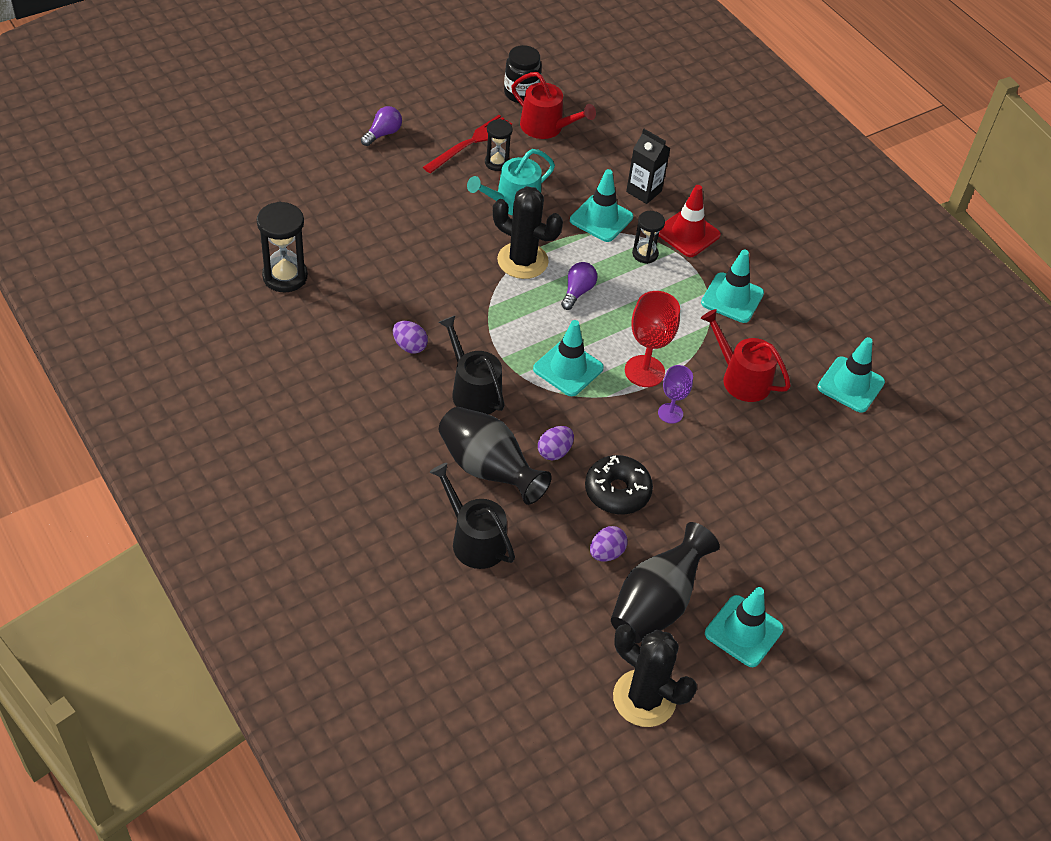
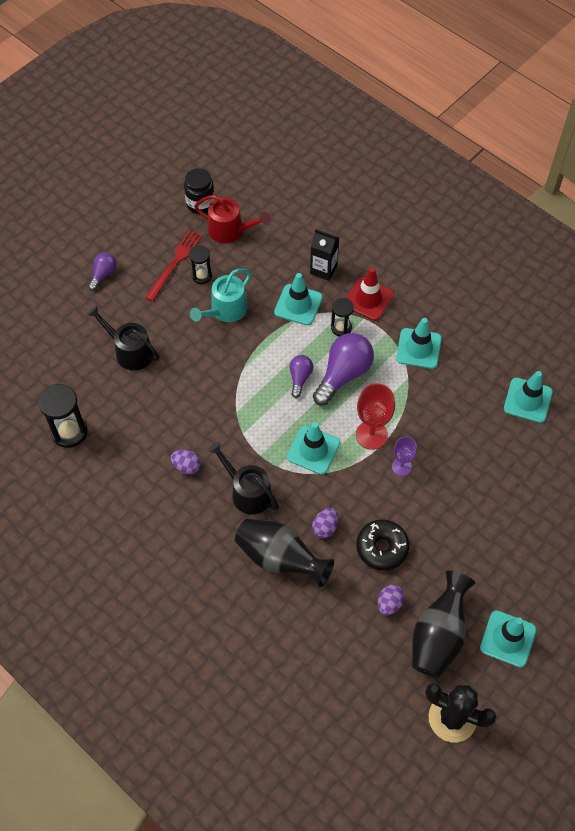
camera: 10 degrees left, 10 degrees up
black watering can [430,463,515,569] -> black watering can moved to [87,305,160,371]
black cactus [493,186,563,279] -> none
red watering can [701,309,791,402] -> none
none -> purple light bulb [313,333,374,406]

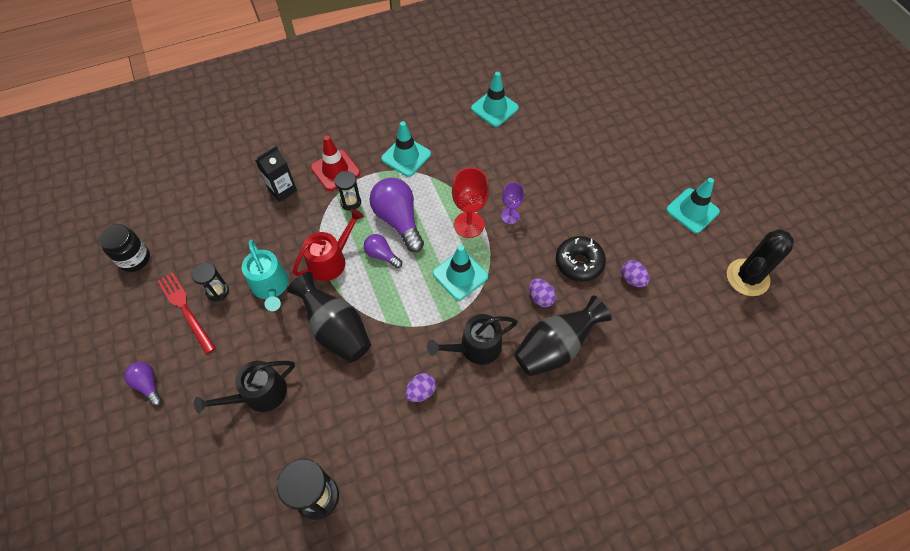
camera: 65 degrees left, 0 degrees up
red watering can [194,195,271,244] -> red watering can moved to [293,209,364,281]
turquoise traffic cone [274,273,323,326] -> none
black vase [412,571,475,678] -> black vase moved to [287,272,371,363]

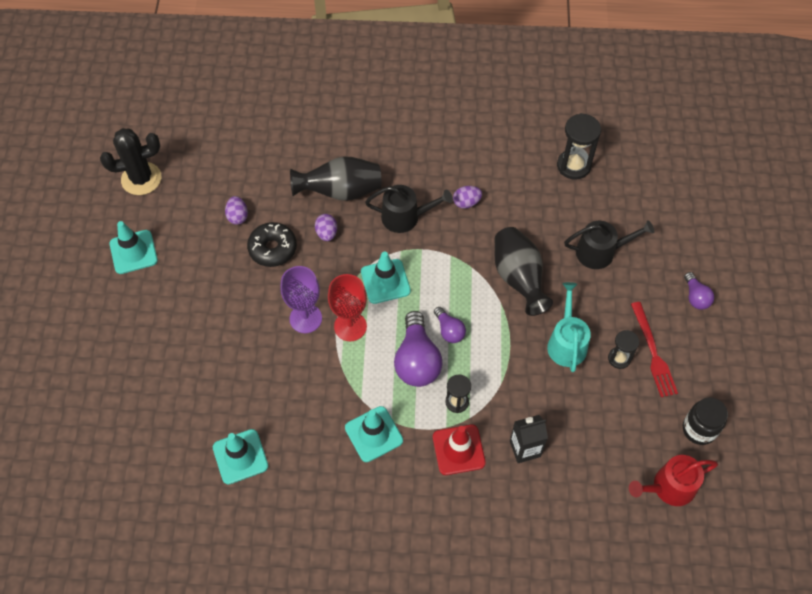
camera: 155 degrees left, 0 degrees up
red watering can [293,209,364,281] -> red watering can moved to [629,455,718,506]
purple goblet [501,182,524,224] -> purple goblet [280,266,322,333], size x1.63

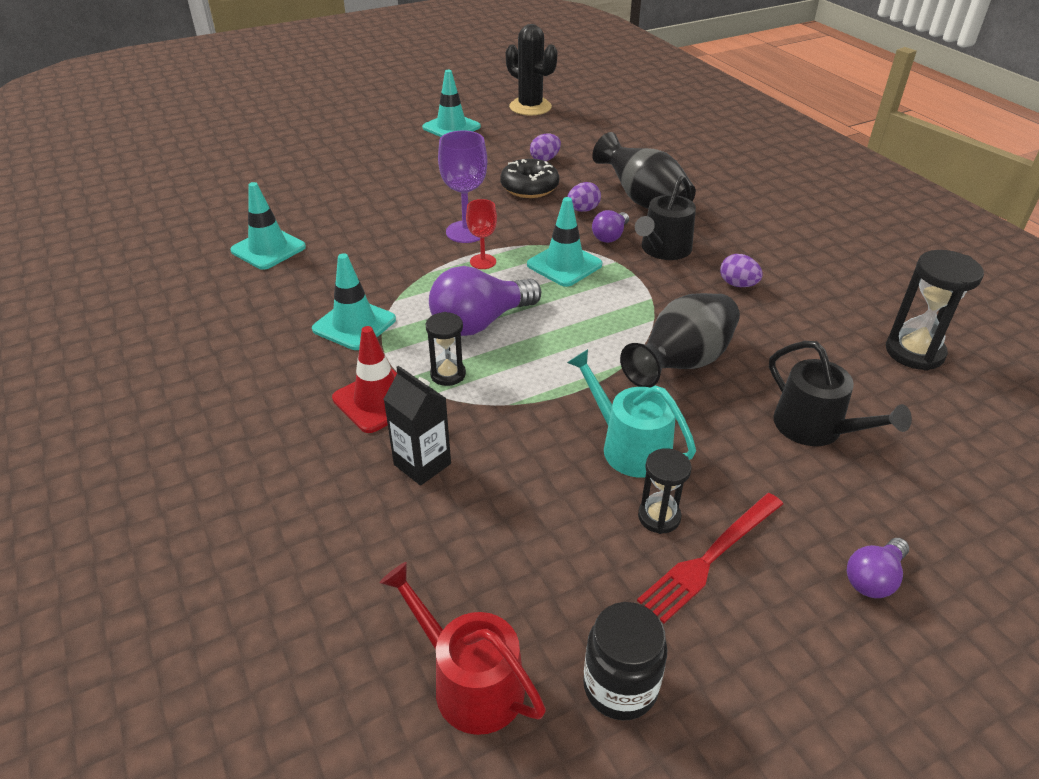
camera: 60 degrees right, 20 degrees down
red goblet [328,274,367,341] -> red goblet [466,199,497,269], size x0.61
black watering can [365,185,453,233] -> black watering can turned 60 degrees clockwise [635,176,696,260]
purple light bulb [434,307,466,343] -> purple light bulb moved to [592,210,629,243]
turquoise watering can [547,282,591,372] -> turquoise watering can turned 105 degrees counterclockwise [567,349,696,478]

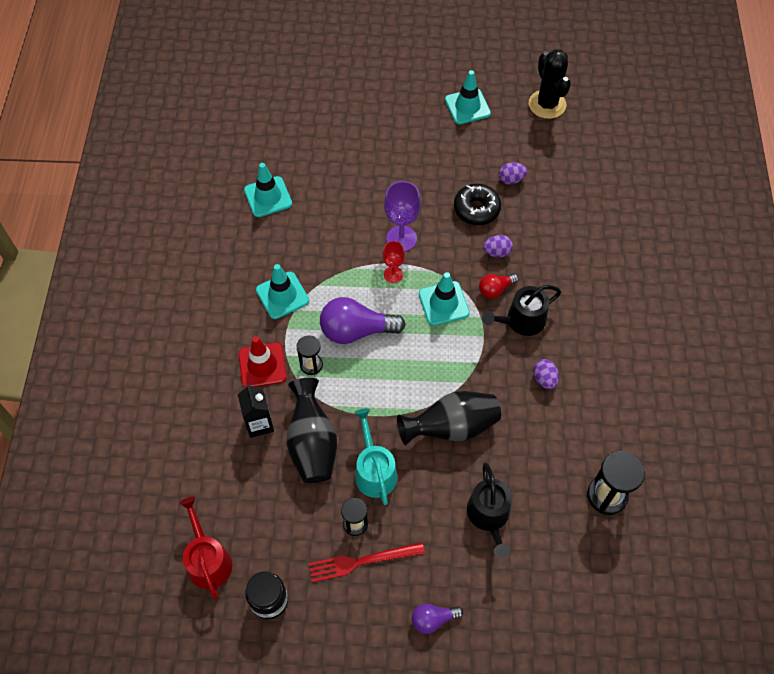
camera: 30 degrees right, 20 degrees up
black vase [592,132,696,209] -> black vase moved to [286,378,337,483]
purple light bulb [592,210,629,243] -> red light bulb [479,274,519,298]

